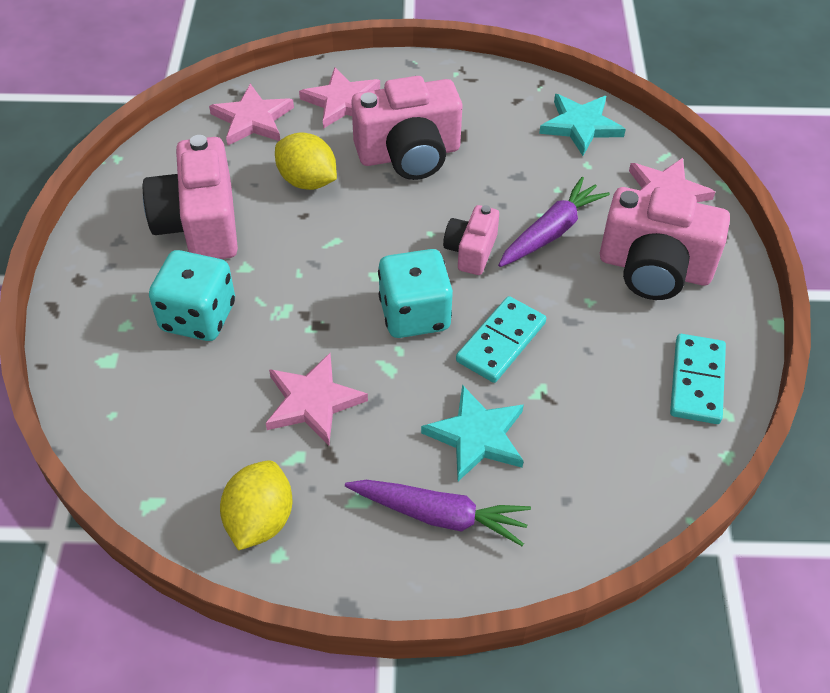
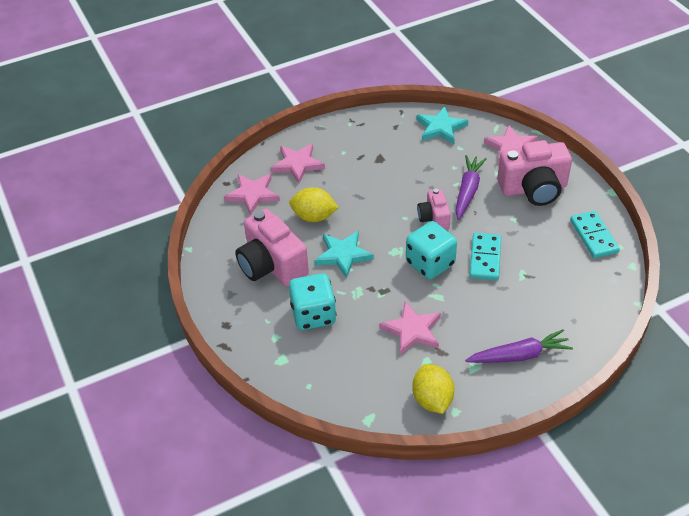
camera: 25 degrees left, 5 degrees down
pink camera [351,76,462,180] -> none
turquoise star [421,385,524,481] -> turquoise star moved to [315,231,374,278]

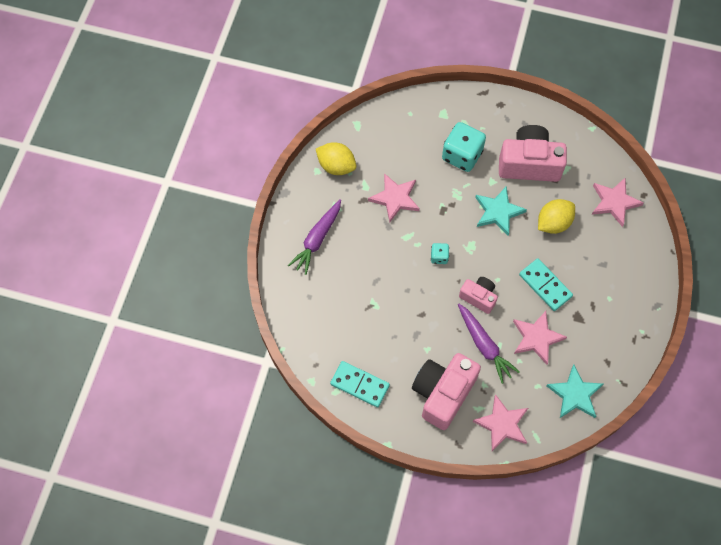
camera: 130 degrees right, 20 degrees up
pink star [271,144,325,184] -> pink star moved to [513,311,567,365]
turquoise dice [406,221,457,279] -> turquoise dice [431,243,449,264], size x0.49
turquoise domino [470,233,501,280] -> turquoise domino moved to [519,258,573,311]

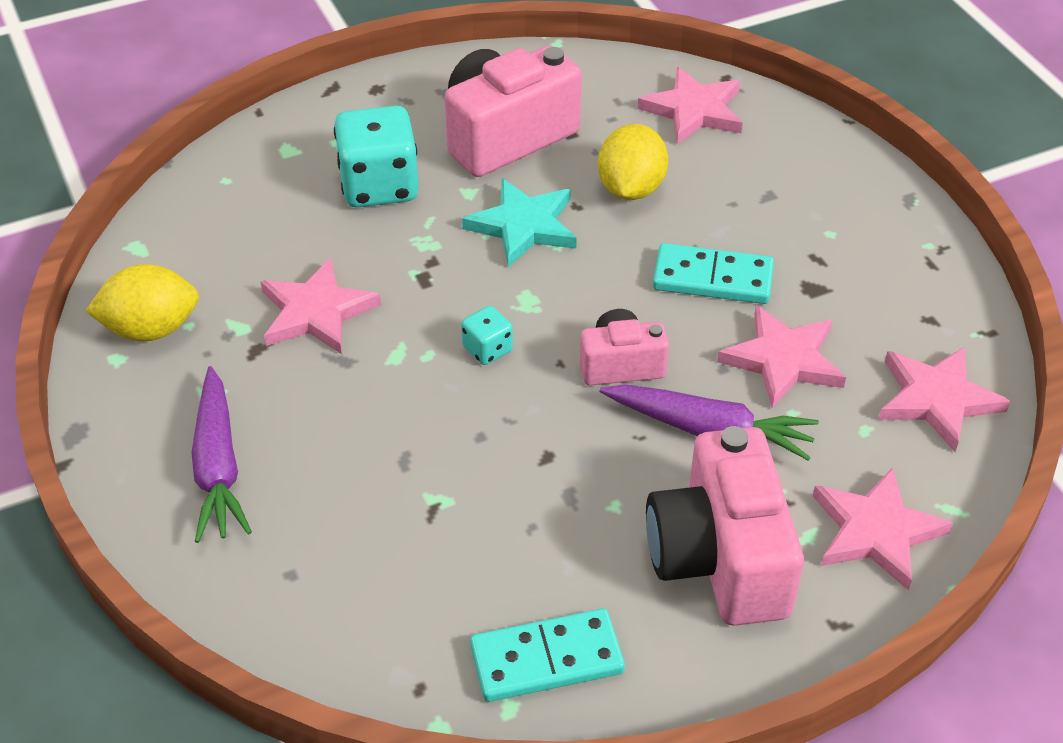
camera: 40 degrees left, 20 degrees down
turquoise star [547,365,603,418] -> pink star [878,347,1010,452]

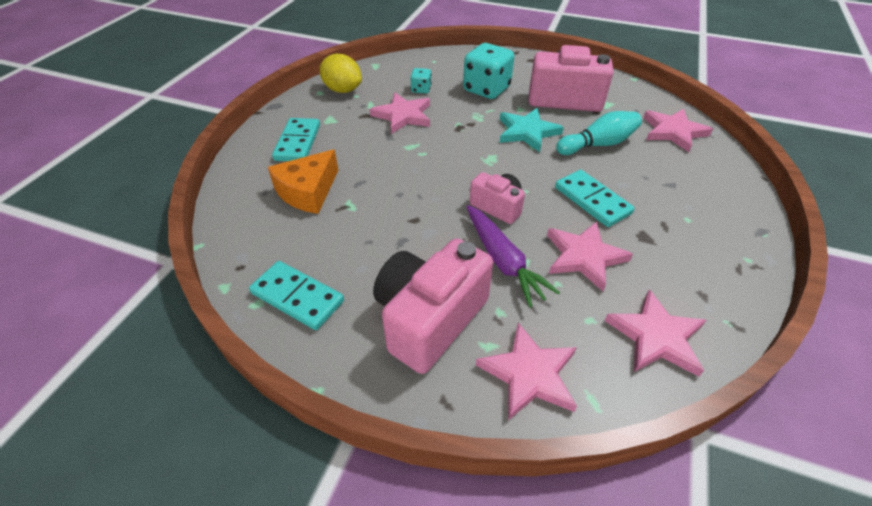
camera: 45 degrees right, 0 degrees up
purple carrot [191,366,252,543] -> turquoise domino [272,118,320,161]
turquoise dice [461,306,513,365] -> turquoise dice moved to [410,68,432,93]
yellow lemon [598,124,668,200] -> turquoise bowling pin [556,111,642,155]
none -> orange cheese [268,149,338,214]

